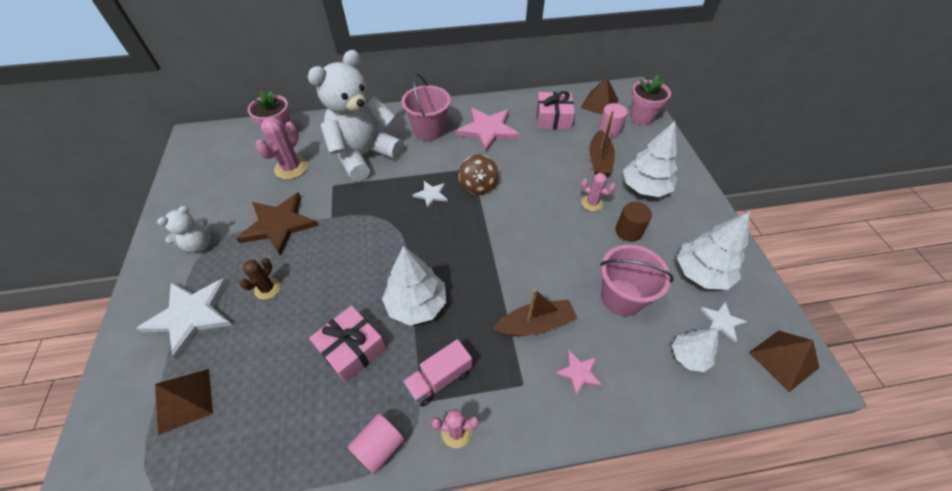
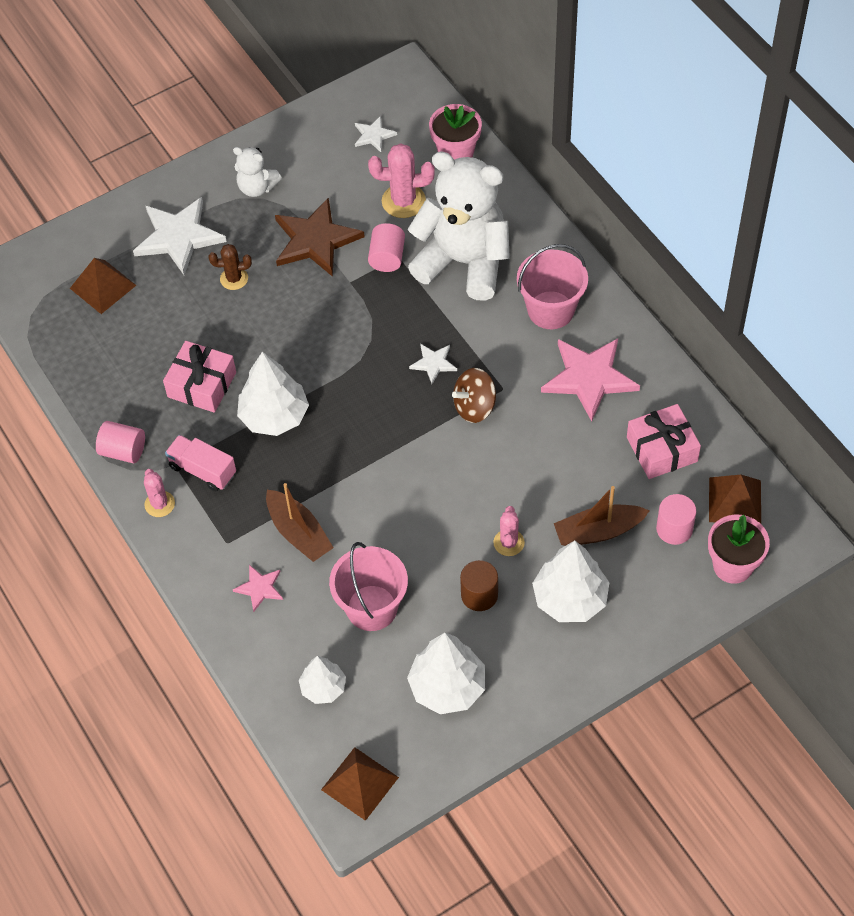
camera: 70 degrees right, 5 degrees up
white star [700,302,747,343] -> white star moved to [355,116,397,152]
none -> pink cylinder [368,223,405,272]

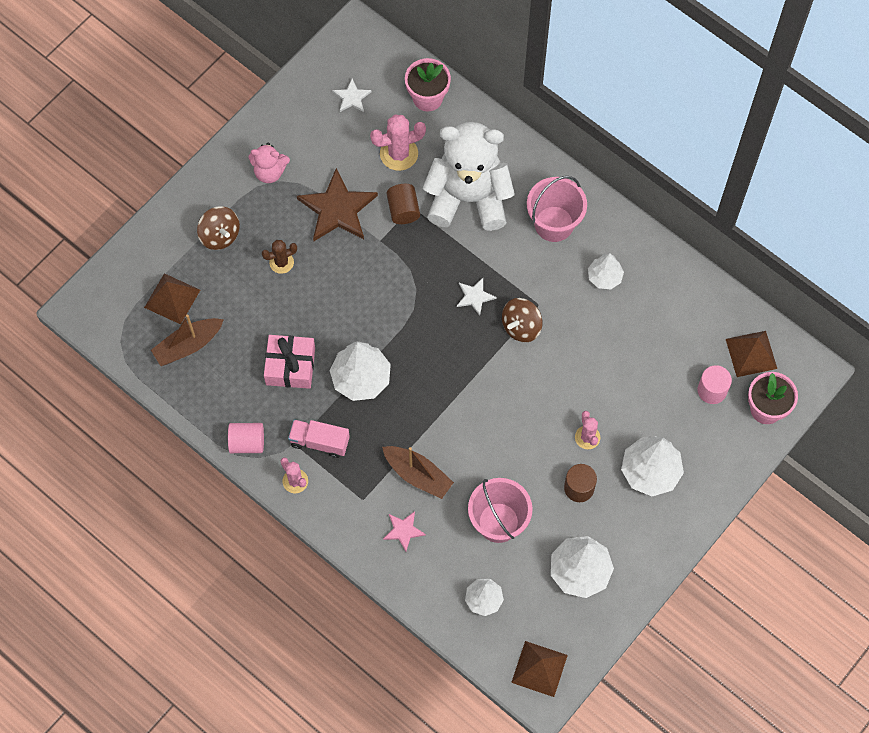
camera: 20 degrees left, 10 degrees up
white star [133,197,227,275] -> brown spinning top [197,206,240,250]
white teddy bear [233,147,282,197] -> pink teddy bear [249,142,290,183]
pink cylinder [368,223,405,272] -> brown cylinder [387,184,420,224]
pink star [541,338,640,421] -> white tree [588,253,624,289]
brown boat [554,486,650,546] -> brown boat moved to [151,314,224,366]
pink gift [627,404,701,479] -> none

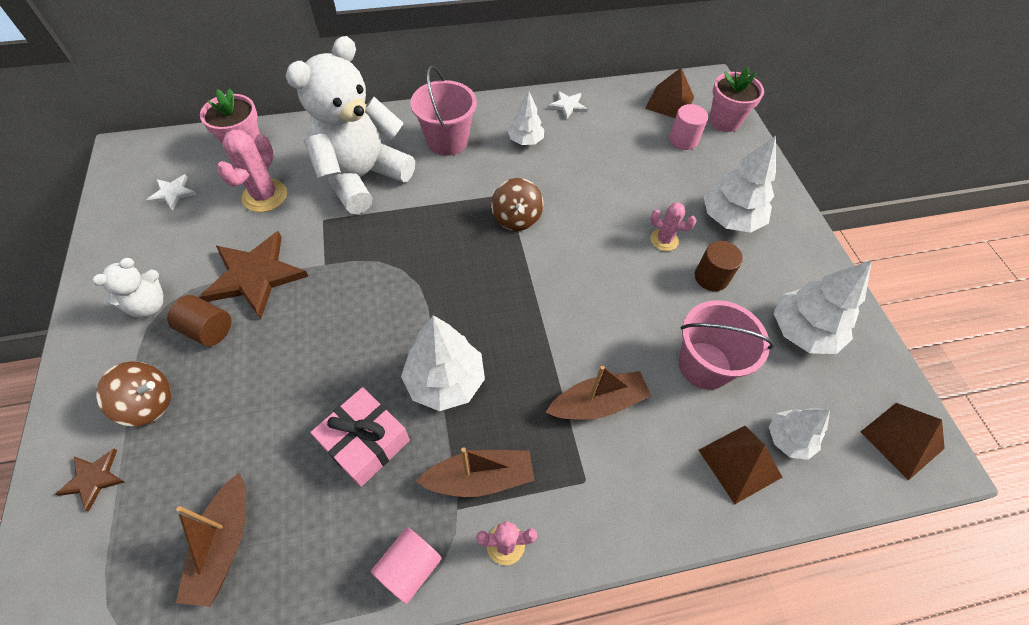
camera: 55 degrees left, 10 degrees down
brown pyramid [144,273,200,324] -> brown pyramid moved to [699,426,782,504]
pink teddy bear [249,142,290,183] -> white teddy bear [92,258,164,318]
brown cactus [262,240,297,274] -> none
pink truck [288,419,350,458] -> brown boat [416,448,534,497]
pink star [383,511,426,552] -> none
brown cylinder [387,184,420,224] -> brown cylinder moved to [167,295,232,346]
white star [457,278,496,316] -> white star moved to [548,91,588,120]
none -> brown star [55,449,124,512]

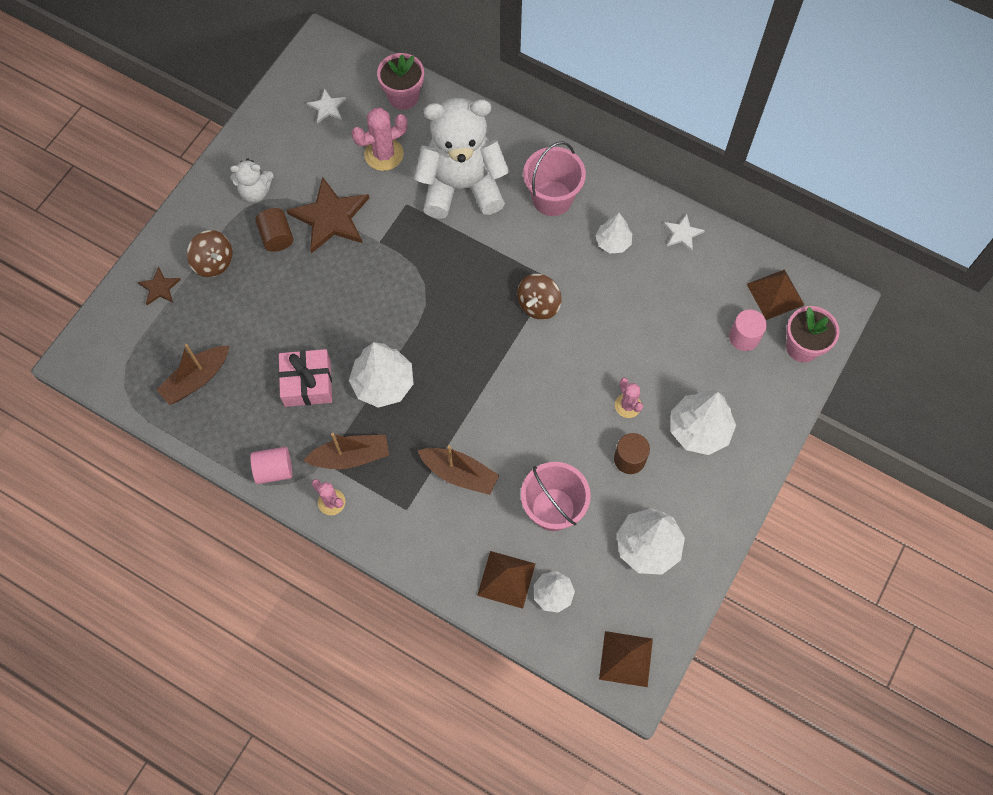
camera: 45 degrees right, 10 degrees up
brown boat [416,448,534,497] -> brown boat turned 45 degrees counterclockwise [303,433,389,469]

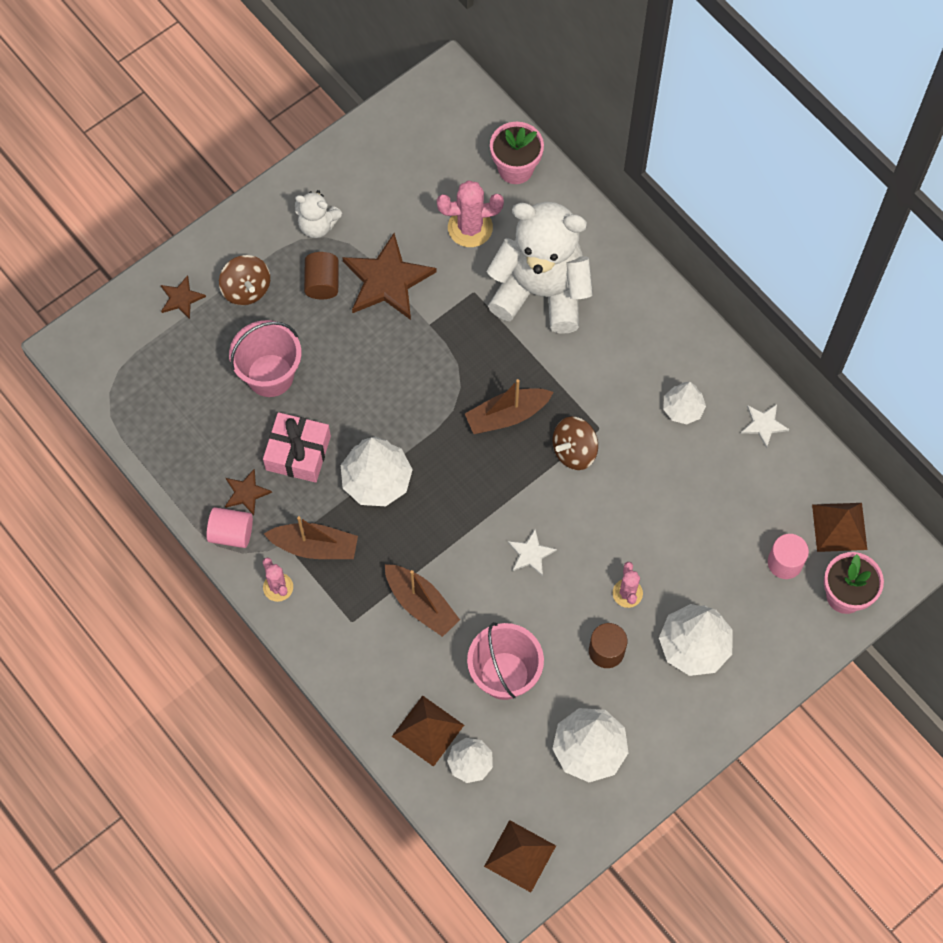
camera: 20 degrees right, 0 degrees up
brown boat [157,344,229,405] -> brown boat moved to [465,379,553,434]
white star [307,88,346,124] -> white star moved to [508,529,557,576]
pink bucket [523,142,586,216] -> pink bucket moved to [229,320,301,397]
none -> brown star [225,469,272,515]

